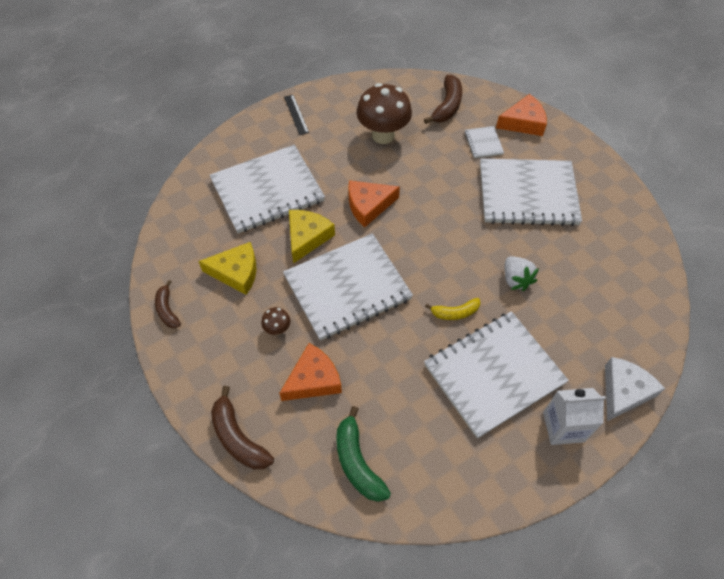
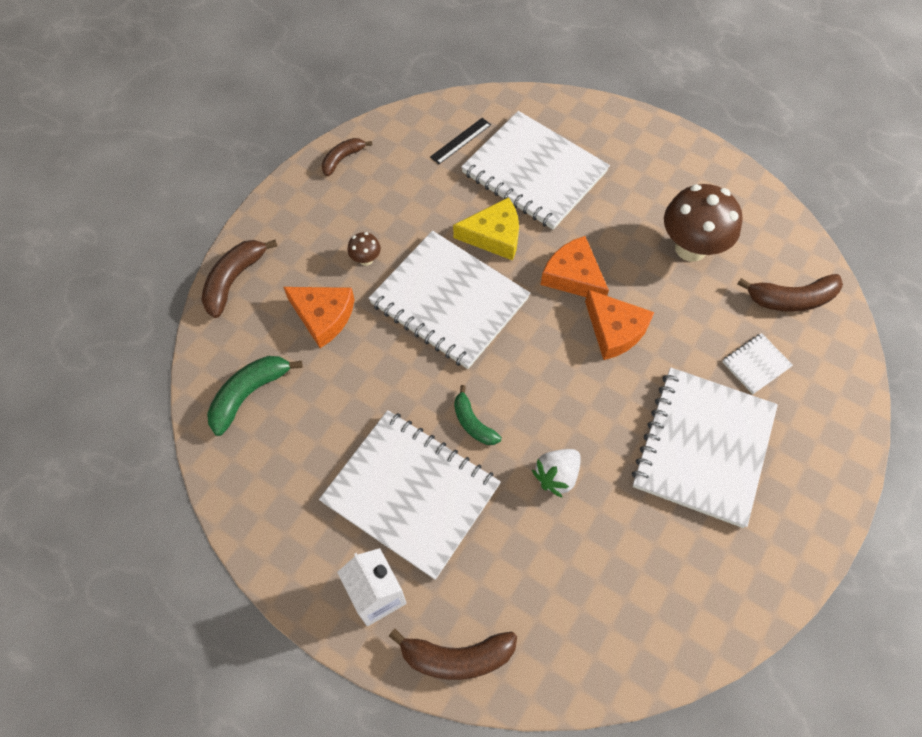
camera: 65 degrees right, 5 degrees up
yellow cheese [198,242,257,295] -> none
black ruler [284,95,309,135] -> black ruler moved to [430,118,491,164]
yellow banana [425,298,481,320] -> green banana [454,385,502,445]
white notebook [480,159,582,226] -> white notebook turned 45 degrees clockwise [632,367,778,528]
orange cheese [496,94,547,136] -> orange cheese moved to [585,290,655,360]
white cheese [605,357,665,421] -> brown banana [389,629,517,680]

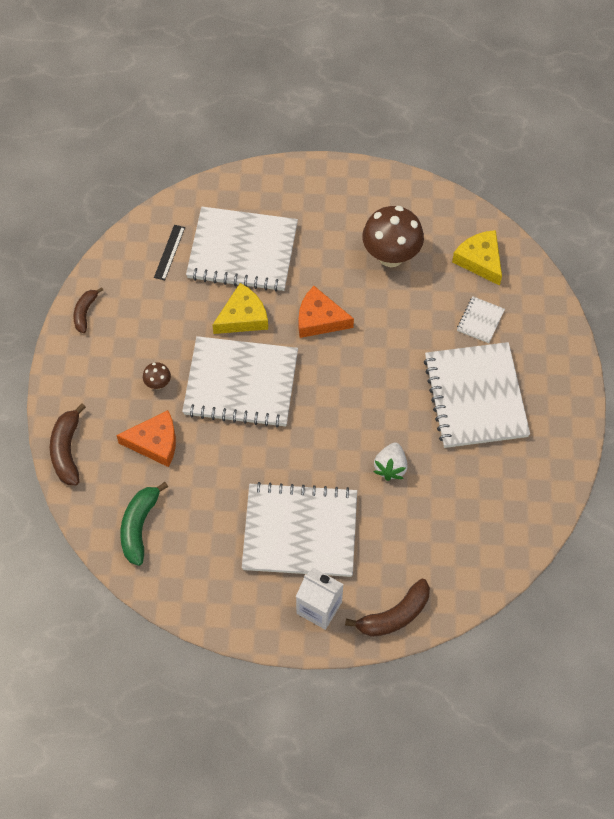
camera: 30 degrees left, 0 degrees up
green banana [454,385,502,445] -> none
orange cheese [585,290,655,360] -> none
brown banana [737,274,843,312] -> yellow cheese [452,230,502,286]

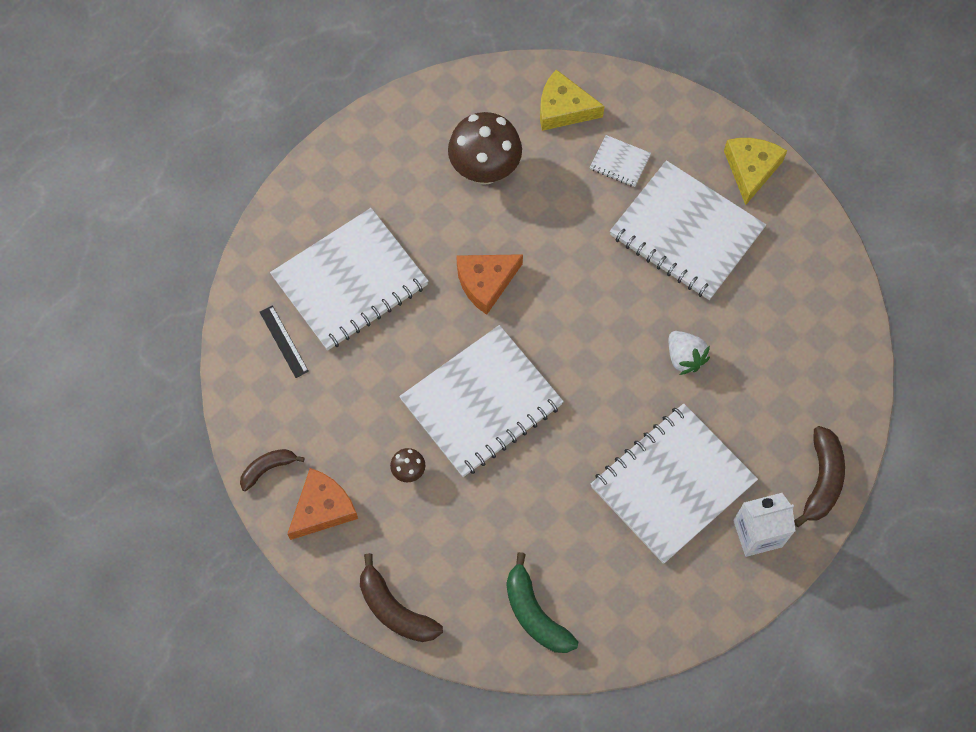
camera: 45 degrees left, 5 degrees up
brown banana [73,287,103,333] -> brown banana turned 90 degrees clockwise [240,449,305,491]
orange cheese [116,410,176,467] -> orange cheese moved to [287,468,358,540]
yellow cheese [213,283,268,334] -> yellow cheese moved to [724,138,787,205]
white notebook [457,296,505,343] -> white notebook turned 45 degrees counterclockwise [590,135,651,187]

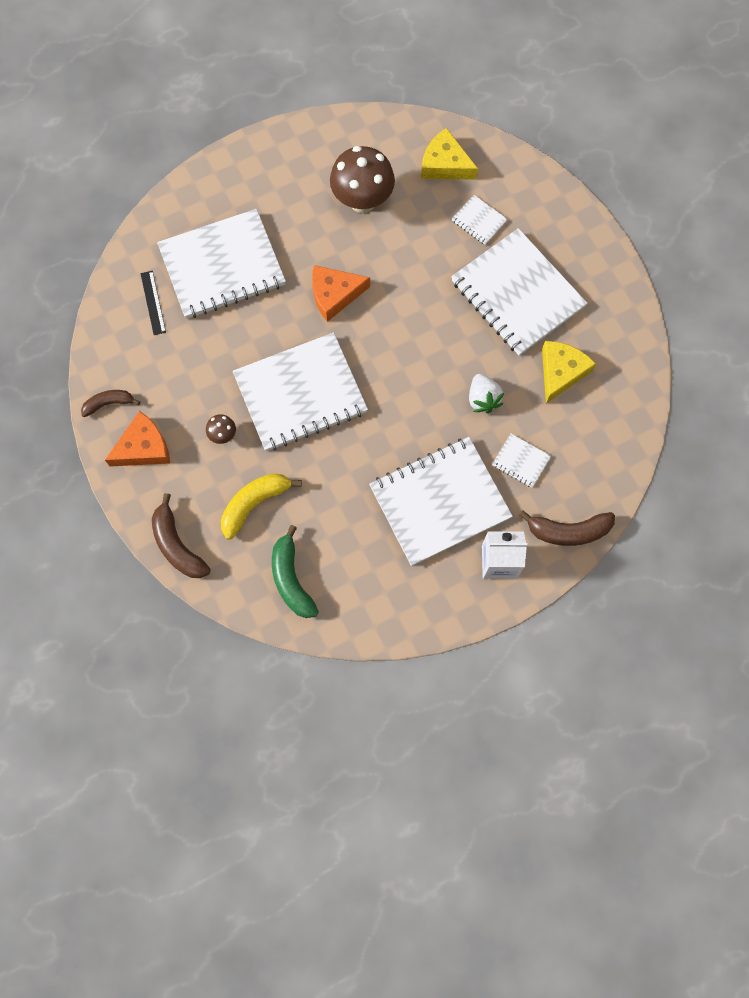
camera: 15 degrees right, 5 degrees up
yellow cheese [724,138,787,205] -> yellow cheese moved to [542,341,596,403]
brown banana [794,426,845,527] -> brown banana turned 60 degrees clockwise [519,510,615,546]
none -> yellow banana [221,473,302,540]
none -> white notebook [492,434,551,488]

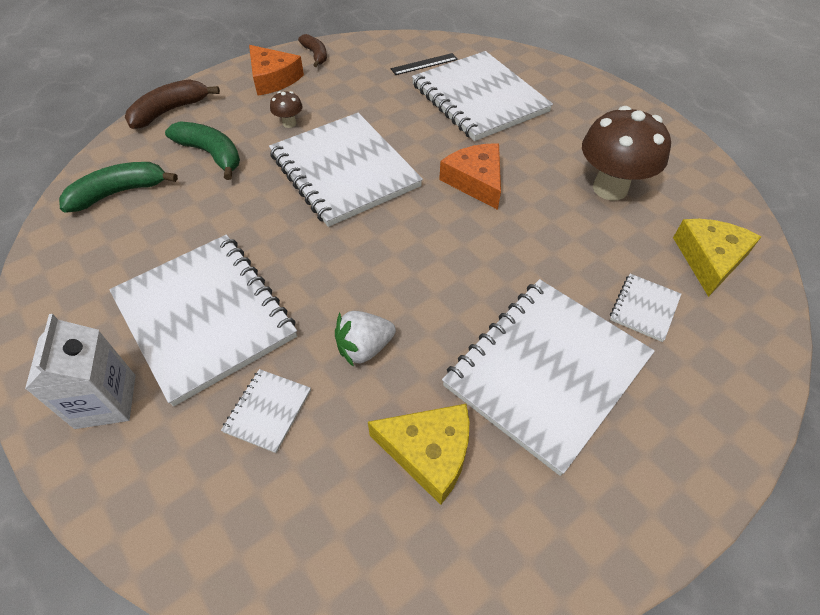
camera: 80 degrees right, 20 degrees down
yellow banana [221,473,302,540] -> green banana [165,121,240,180]
brown banana [519,510,615,546] -> none

